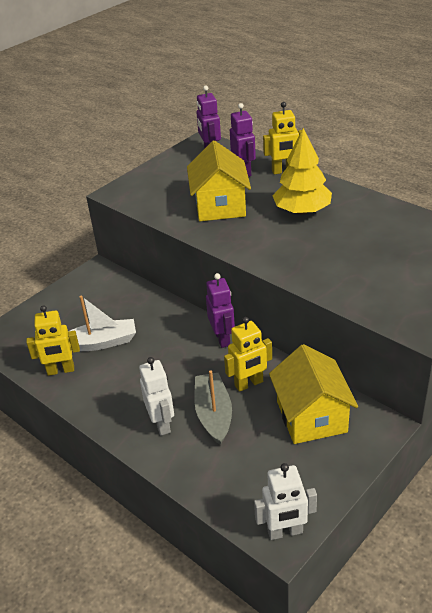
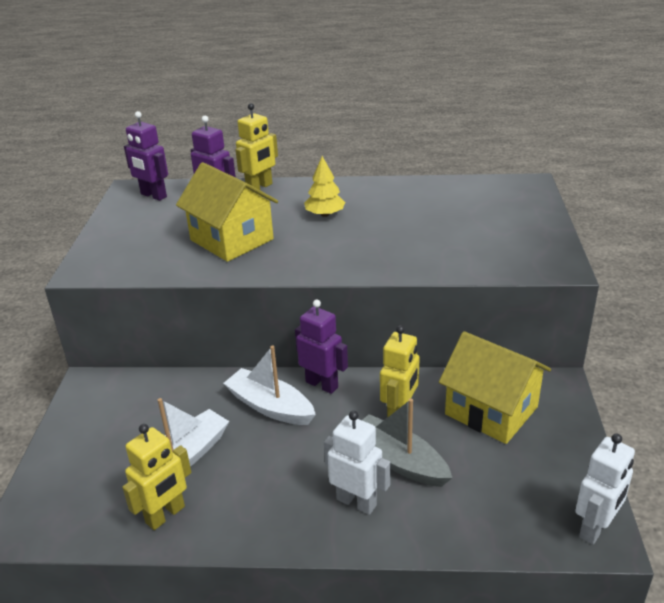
camera: 40 degrees left, 5 degrees down
yellow tree [272,128,332,215] -> yellow tree [304,156,345,217], size x0.60
none -> white boat [223,345,316,425]

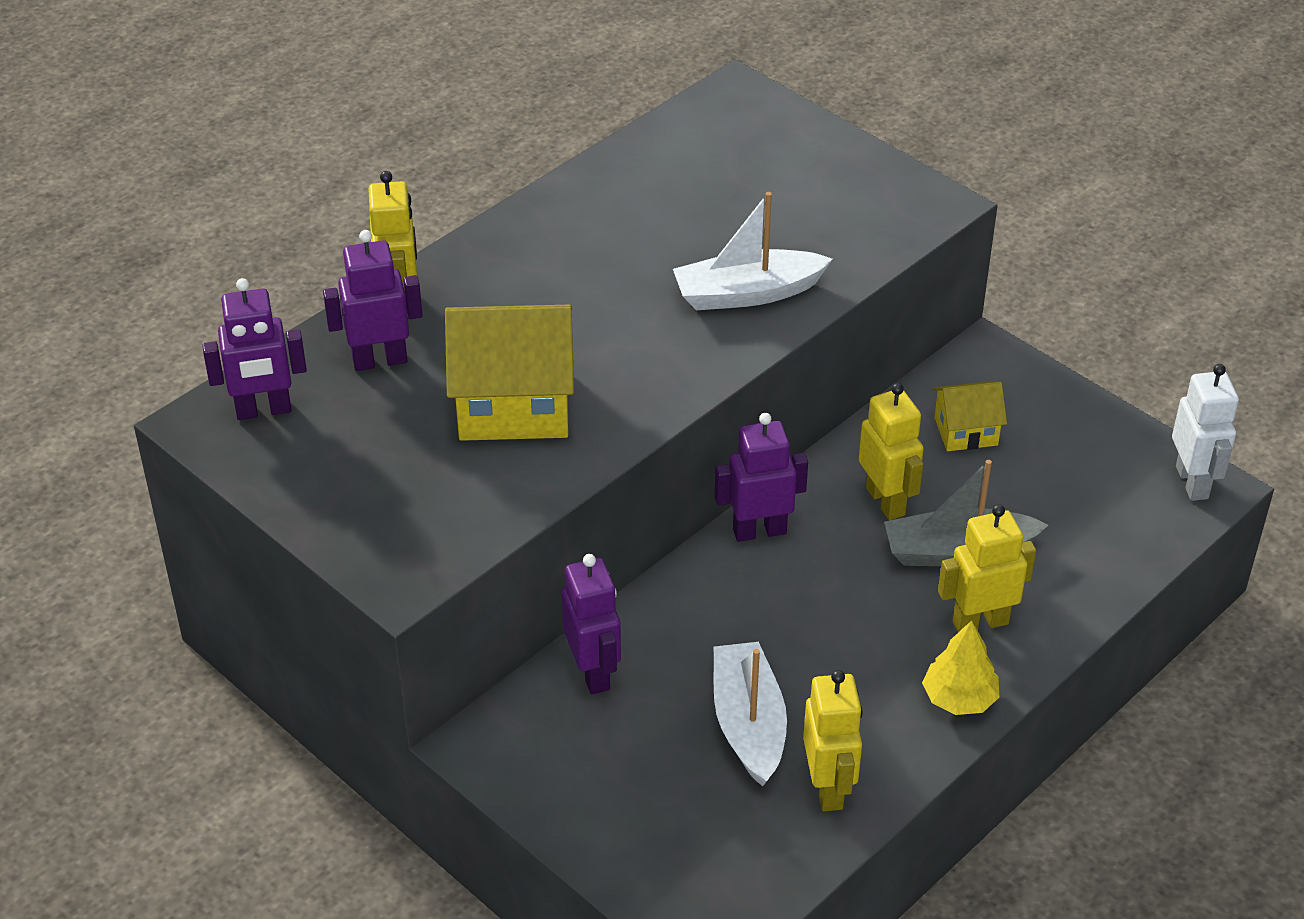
camera: 50 degrees left, 10 degrees up
white boat [223,345,316,425] -> white boat moved to [673,192,832,310]
yellow tree [304,156,345,217] -> yellow tree moved to [922,620,999,715]
white robot [324,411,390,515] -> yellow robot [938,504,1036,632]
yellow house [439,331,551,444] -> yellow house [933,381,1007,451], size x0.54
none -> purple robot [561,554,621,694]

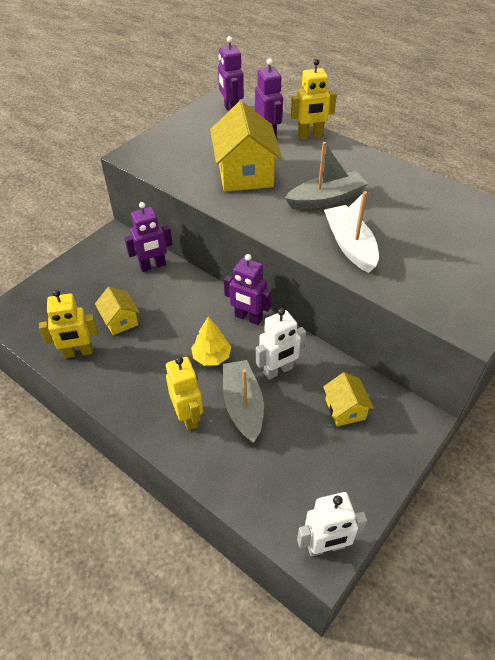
camera: 85 degrees right, 5 degrees up
white boat [714,642,787,787] -> yellow house [95,287,139,335]
purple robot [715,413,808,542] -> purple robot turned 135 degrees clockwise [224,254,271,325]
yellow robot [859,383,924,520] -> white robot [256,308,306,380]
yellow tree [922,620,999,715] -> yellow tree moved to [191,317,231,366]
none -> grey boat [285,142,368,210]

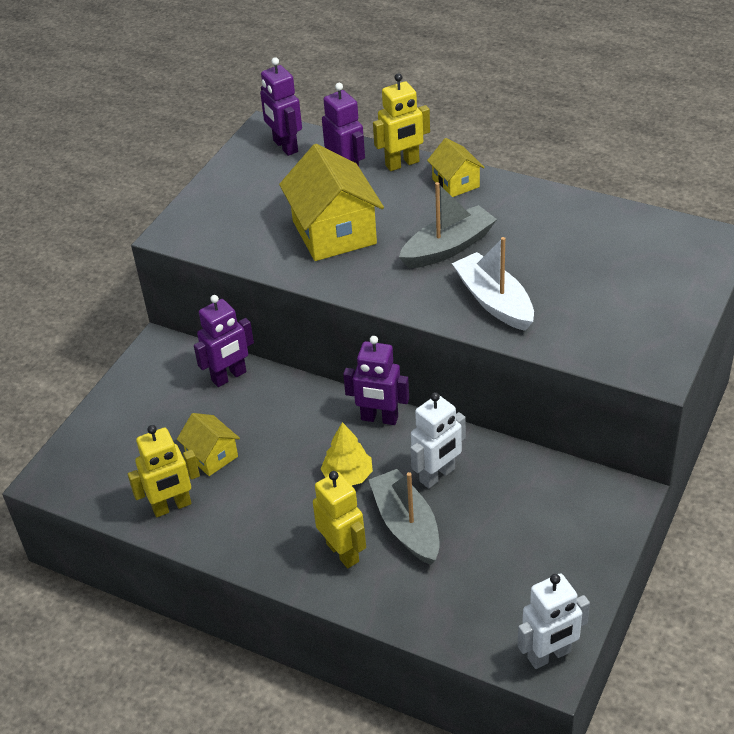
camera: 10 degrees left, 5 degrees down
yellow house [323,372,374,426] -> yellow house moved to [427,138,485,197]

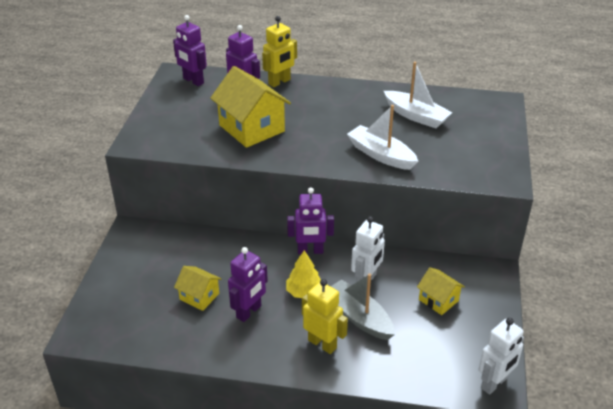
camera: 20 degrees left, 5 degrees down
yellow robot [128,425,200,517] -> none
purple robot [194,295,254,387] -> purple robot moved to [228,247,268,322]
grey boat [399,182,497,268] -> none
yellow house [427,138,485,197] -> yellow house moved to [417,267,465,315]
none -> white boat [384,62,453,128]

